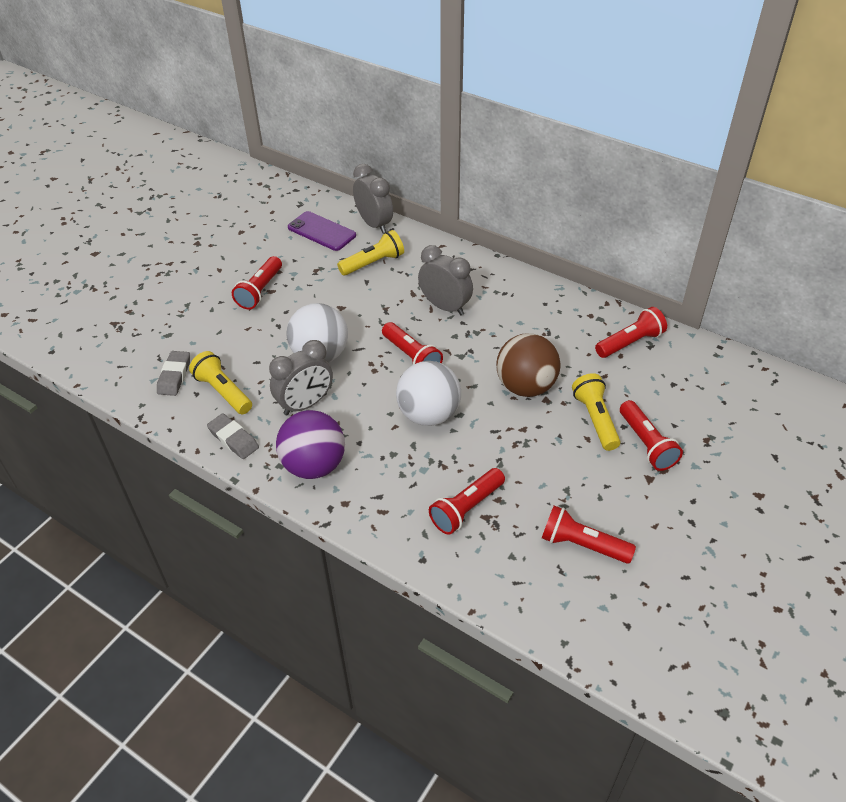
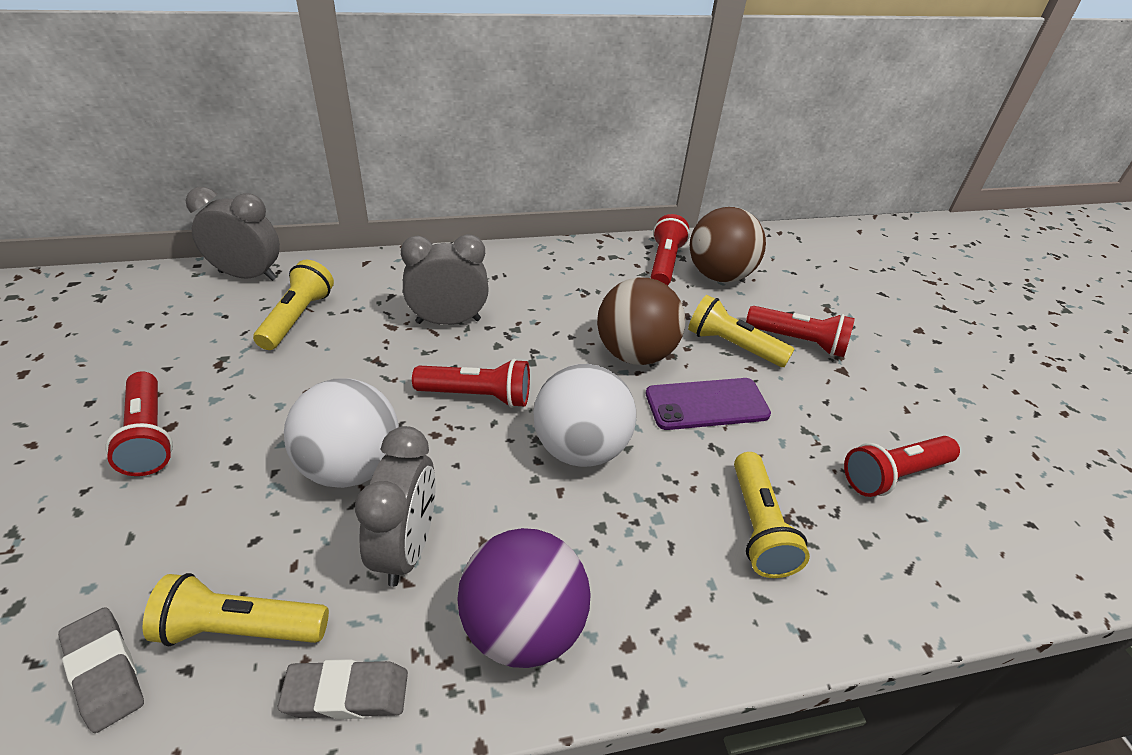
camera: 50 degrees left, 5 degrees down
purple phone [288,211,356,251] -> purple phone moved to [646,378,771,430]
red flashlight [429,468,505,535] -> yellow flashlight [734,452,810,578]
none -> brown ball [690,207,766,282]

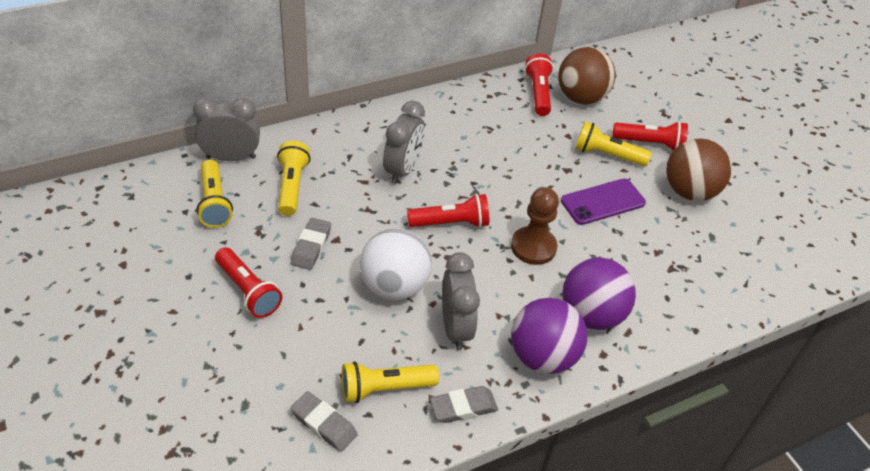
camera: 15 degrees left, 5 degrees up
grey clock [401,234,489,325] -> grey clock turned 135 degrees clockwise [383,101,425,184]
white ball [533,364,636,467] -> brown pawn [511,187,559,265]
brown ball [597,278,685,365] -> brown ball moved to [666,139,732,201]
yellow flashlight [734,452,810,578] -> yellow flashlight moved to [197,160,233,228]
red flashlight [844,436,960,497] -> none
none -> grey eraser [291,218,331,270]
none -> purple ball [562,258,636,330]

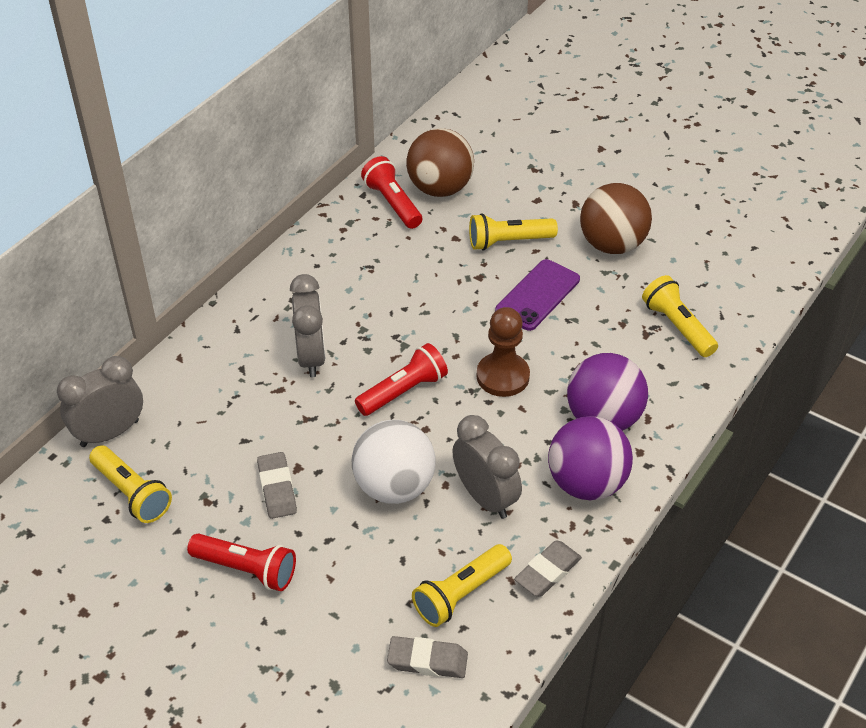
camera: 25 degrees left, 0 degrees up
yellow flashlight [277,141,311,216] -> yellow flashlight moved to [642,275,718,357]
red flashlight [612,121,688,151] -> none

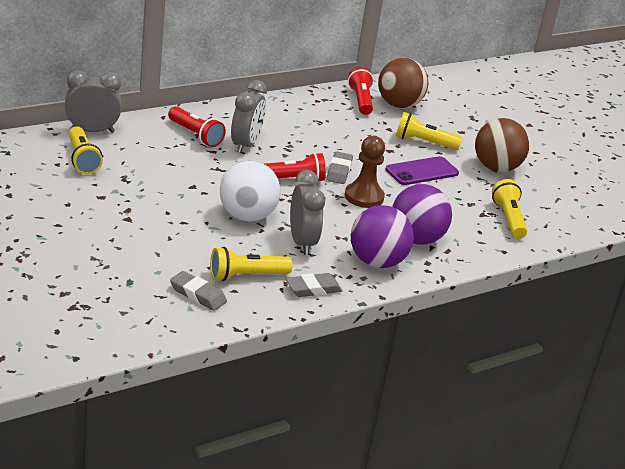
camera: 20 degrees right, 15 degrees down
red flashlight [187,533,296,591] -> red flashlight moved to [168,106,226,147]
grey eraser [257,452,297,519] -> grey eraser moved to [326,151,353,184]

